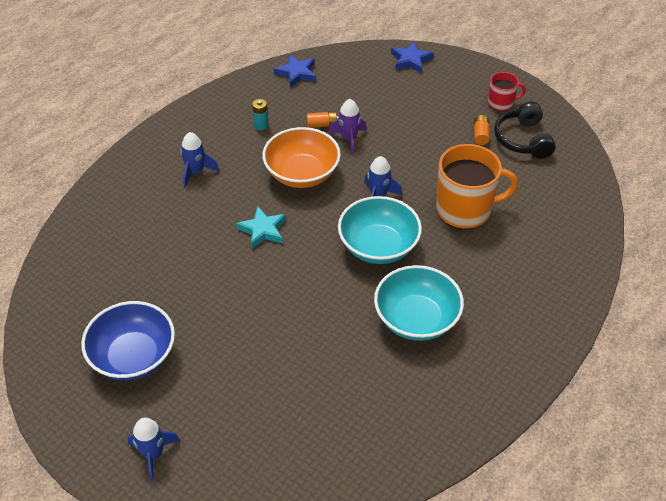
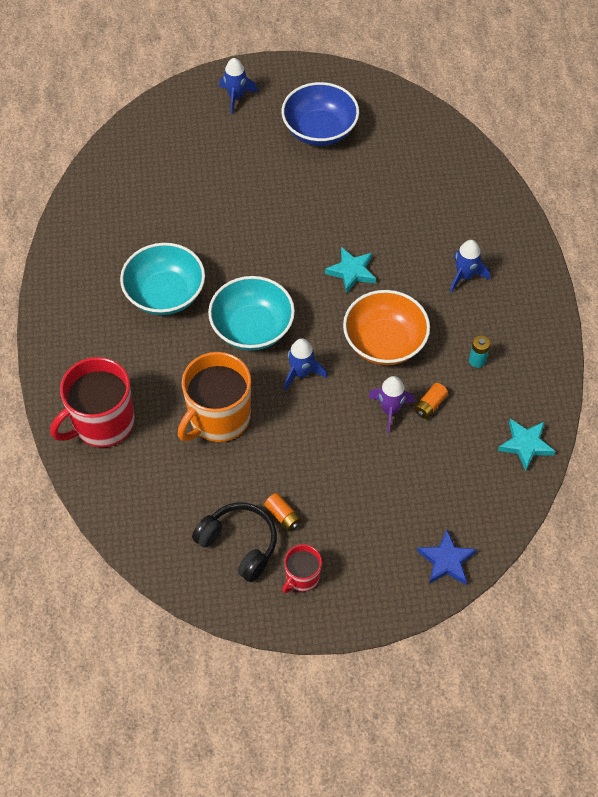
camera: 135 degrees right, 10 degrees up
blue star [274,54,316,88] -> turquoise star [498,419,556,471]
none -> red mug [50,357,135,447]

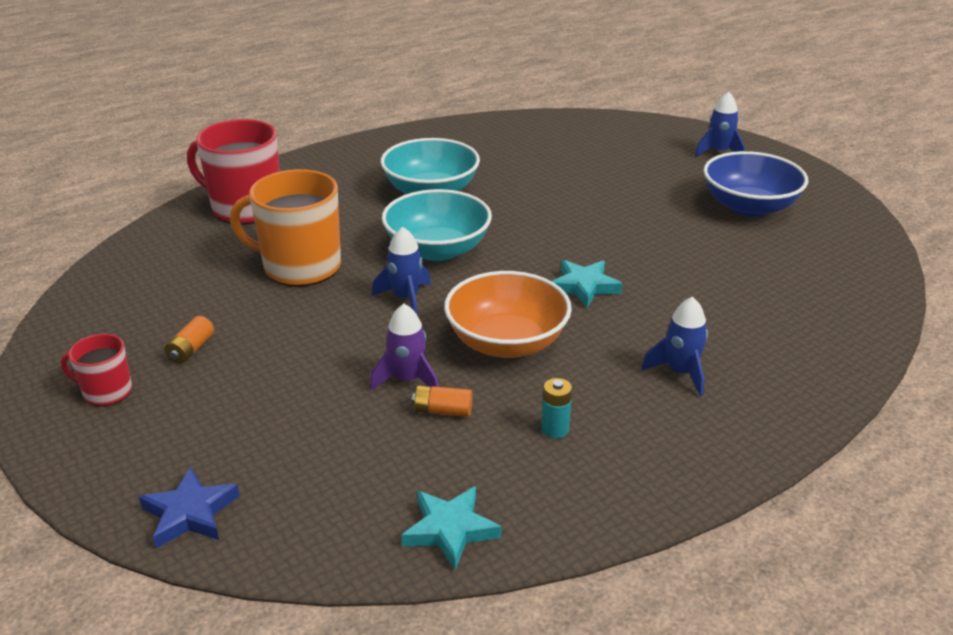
camera: 60 degrees right, 25 degrees down
black headphones [192,503,277,582] -> none

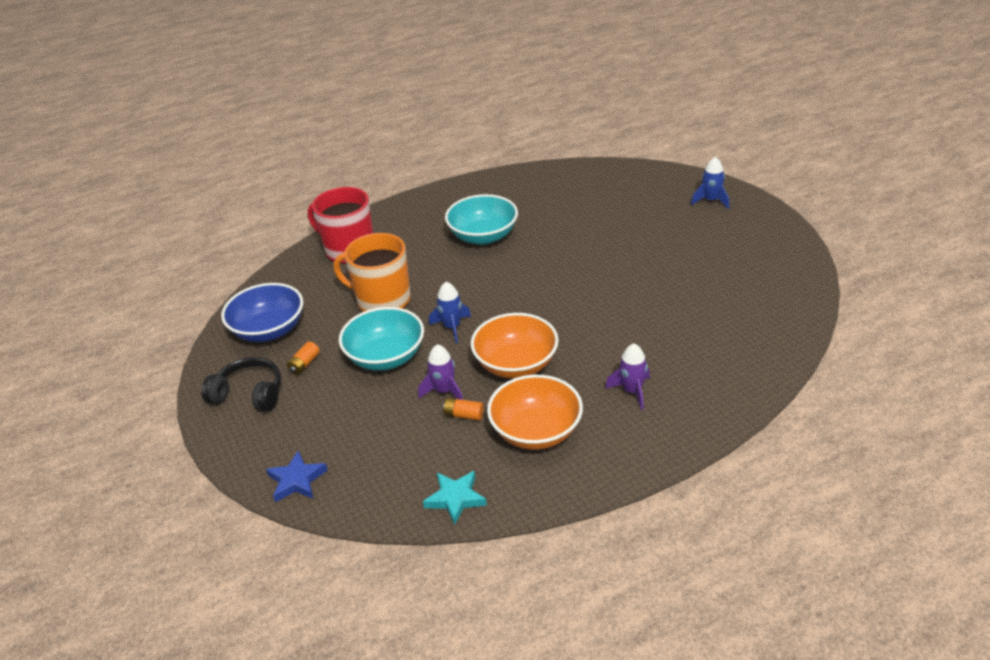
camera: 10 degrees right, 5 degrees up
red mug [61,334,132,406] -> black headphones [201,357,281,412]
turquoise bowl [382,189,492,261] -> turquoise bowl moved to [339,307,424,371]
turquoise battery [541,378,572,439] -> orange bowl [487,375,583,450]
turquoise star [552,260,623,308] -> none
blue rocket [641,297,708,396] -> purple rocket [605,344,650,410]
blue bowl [703,151,808,217] -> blue bowl moved to [221,283,303,342]

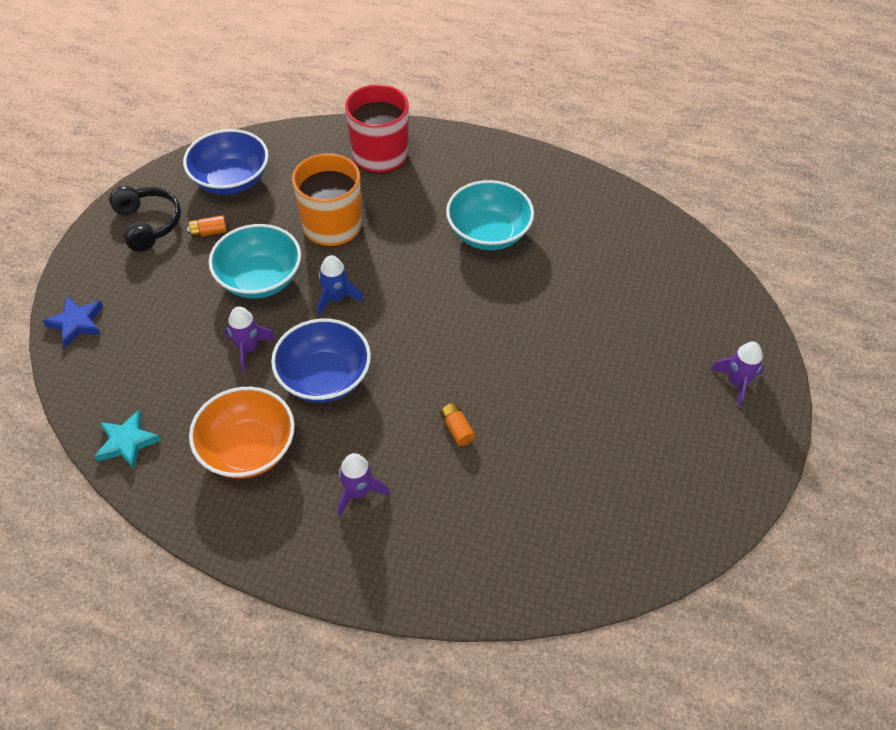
camera: 45 degrees right, 15 degrees up
orange battery [443,398,484,420] -> orange battery moved to [440,403,475,446]
orange bowl [471,313,559,378] -> blue bowl [271,319,371,403]
blue rocket [691,157,729,209] -> purple rocket [710,342,764,407]

